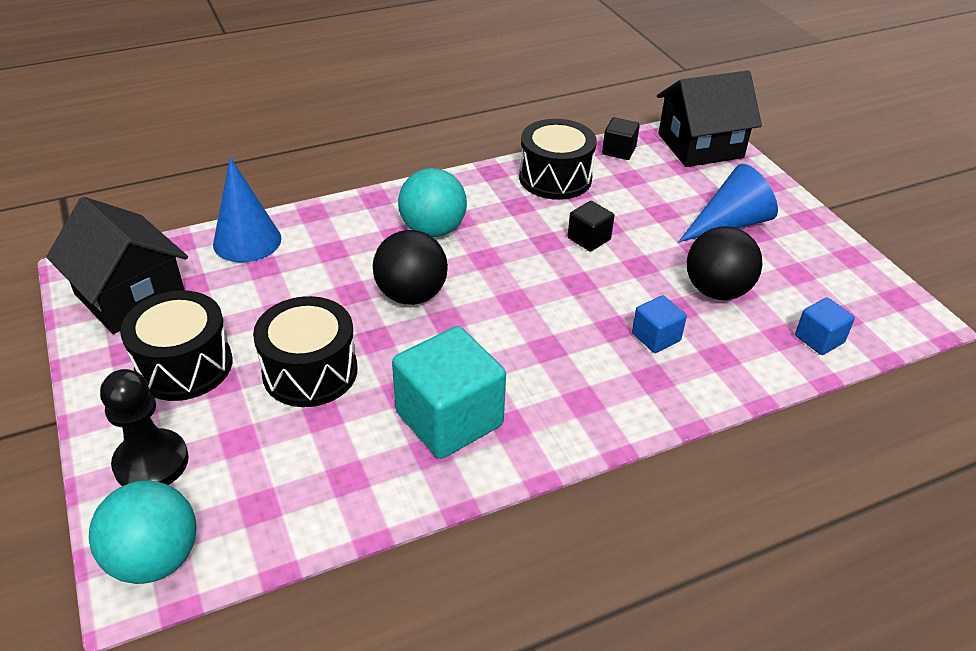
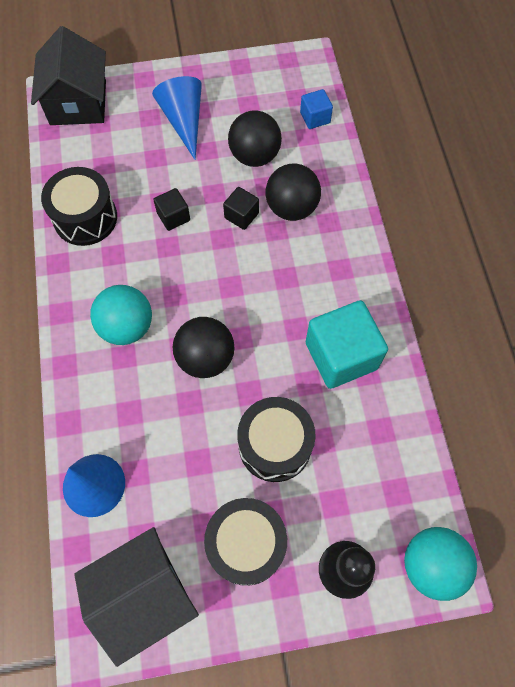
camera: 75 degrees left, 25 degrees up
black cube [602,117,640,160] -> black cube moved to [223,187,259,230]
blue cube [632,295,687,353] -> black ball [266,164,321,221]

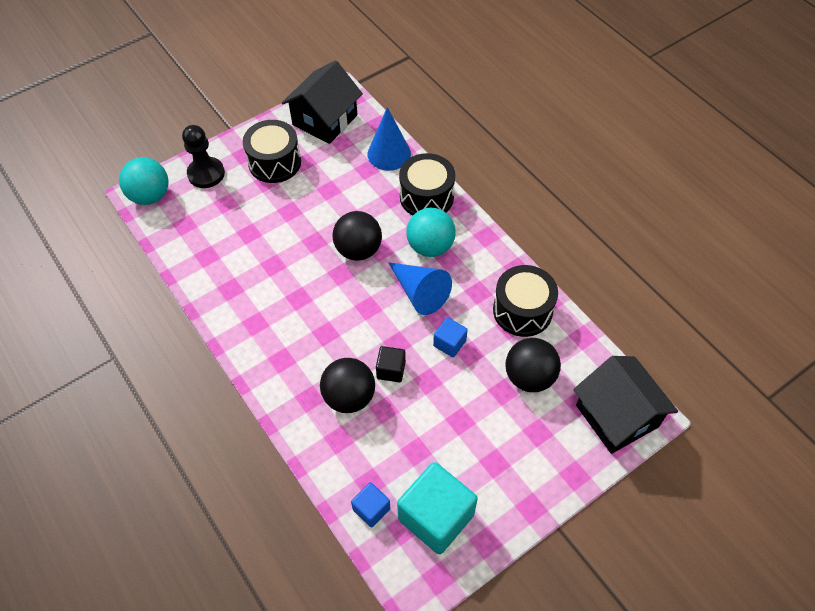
camera: 155 degrees right, 10 degrees down
blue cone [152,76,202,159] -> blue cone moved to [388,262,452,315]
black cube [154,188,190,231] -> blue cube [433,317,468,357]
black ball [228,110,282,167] -> black ball moved to [505,338,561,392]
black drum [237,397,316,482] -> black drum moved to [399,153,455,215]
turquoise cube [306,300,388,389] -> turquoise cube moved to [397,462,478,554]

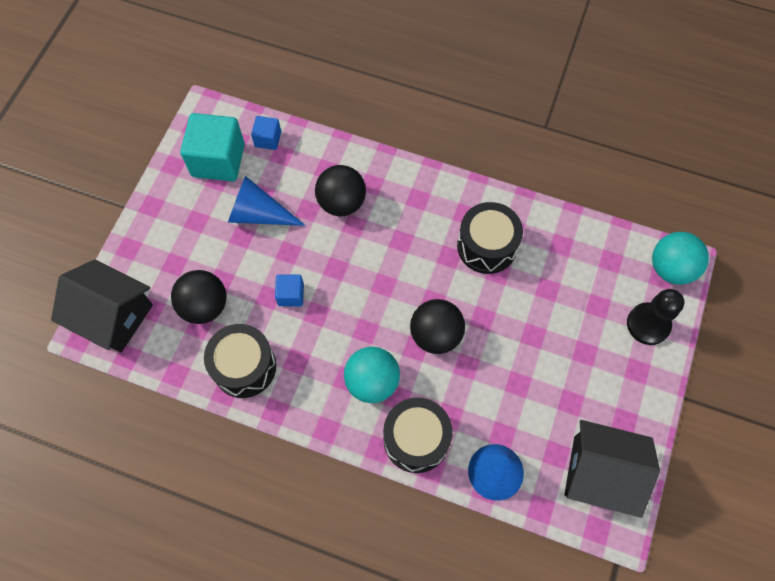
camera: 145 degrees right, 10 degrees up
black drum [243,120,301,183] -> black drum moved to [457,202,523,274]
black house [282,60,363,144] -> black house turned 75 degrees counterclockwise [564,420,660,518]
black cube [376,346,406,382] -> none
blue cone [388,262,452,315] -> blue cone moved to [228,176,306,226]

